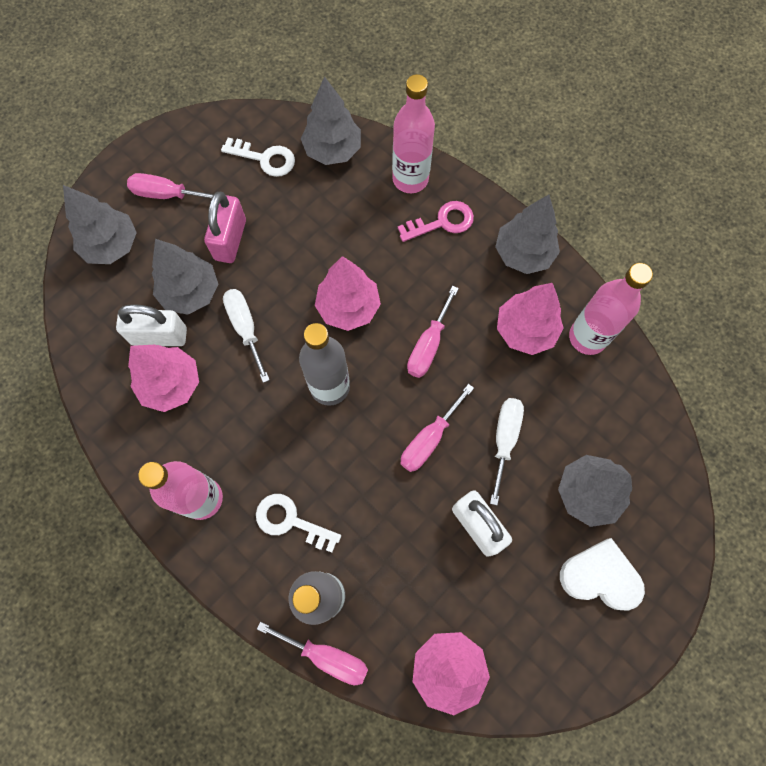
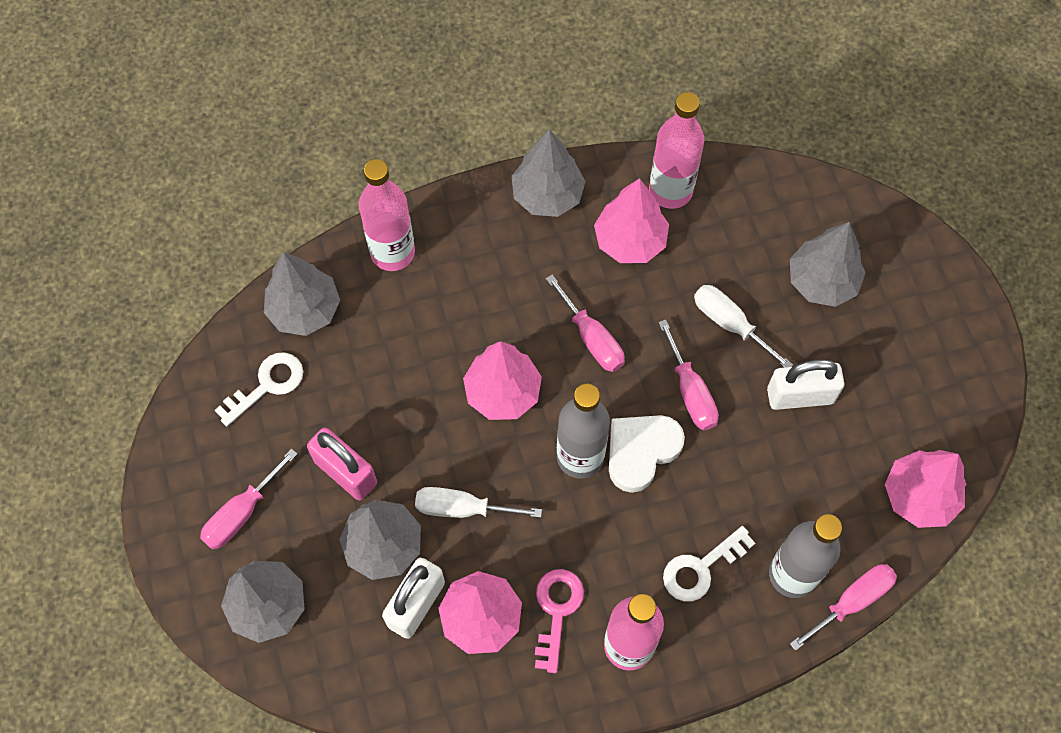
camera: 60 degrees left, 5 degrees down
pink key [398,201,474,242] -> pink key moved to [535,569,584,673]
white heart [560,538,645,611] -> white heart moved to [609,415,685,493]

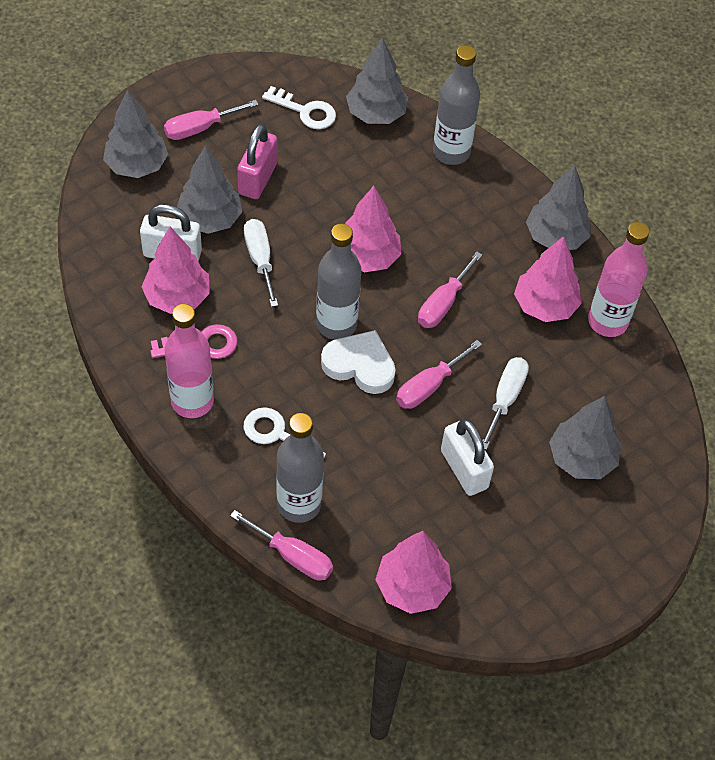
camera: 65 degrees right, 10 degrees down
pink screwdriver [200,449,298,550] -> pink screwdriver turned 45 degrees counterclockwise [164,100,259,140]
pink bottle [359,159,415,271] -> grey bottle [433,45,480,165]

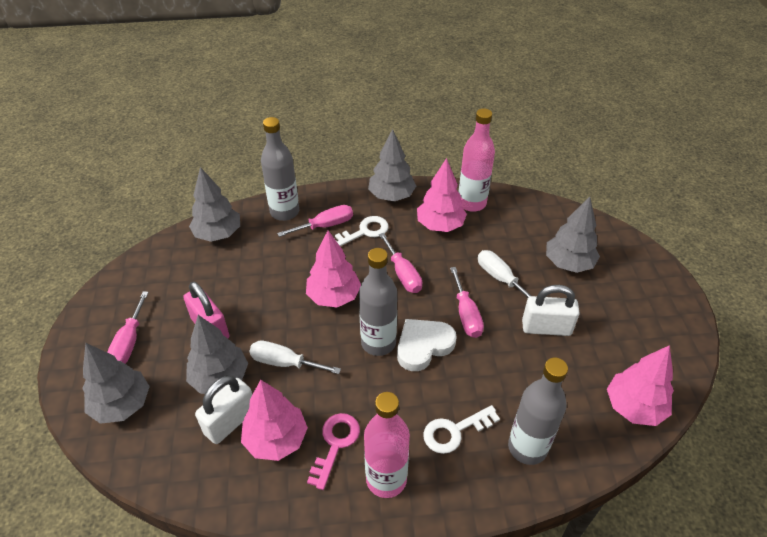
camera: 55 degrees left, 10 degrees down
pink screwdriver [230,510,333,580] -> pink screwdriver moved to [277,205,353,237]
white key [262,86,336,129] -> white key moved to [335,216,389,246]

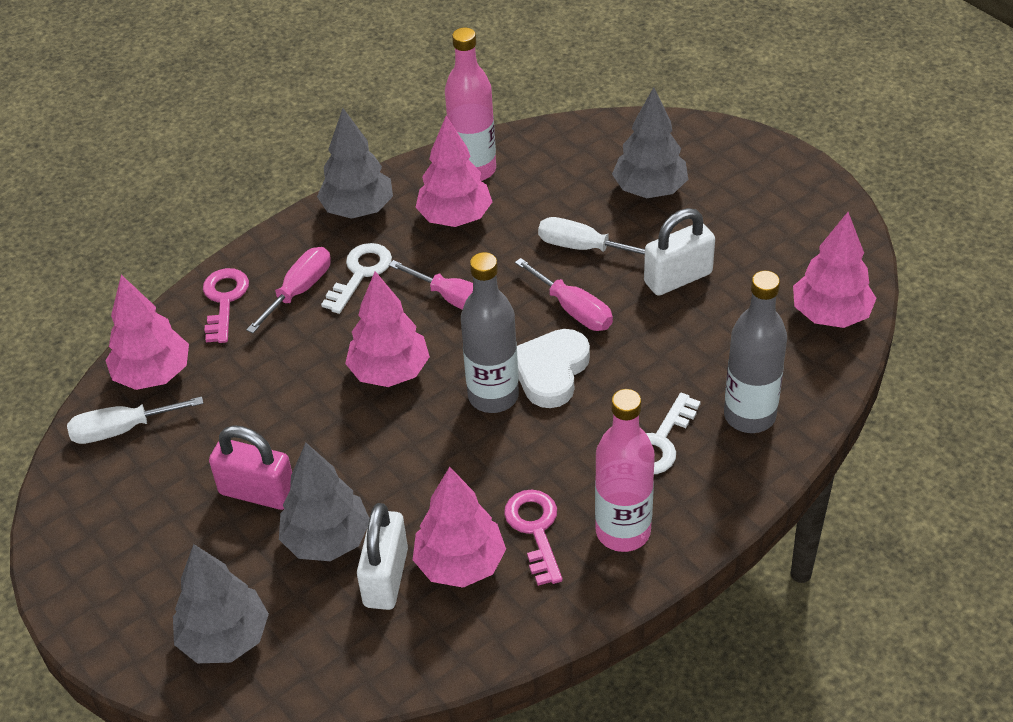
camera: 30 degrees left, 0 degrees up
pink screwdriver [107,291,149,364] -> none
grey tree [189,167,240,242] -> pink tree [105,275,189,390]
white screwdriver [249,341,341,374] -> white screwdriver moved to [67,396,204,444]
grey bottle [261,117,299,221] -> pink key [203,268,249,343]

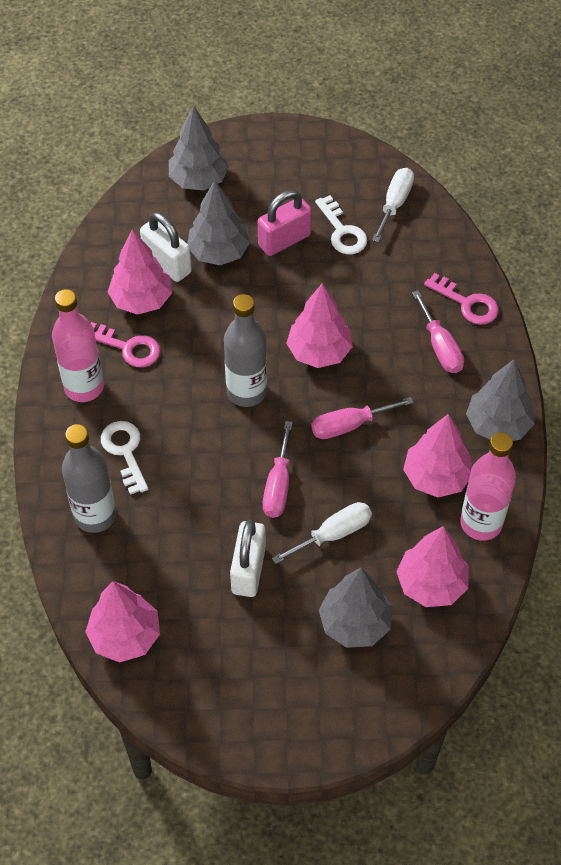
camera: 125 degrees right, 10 degrees up
pink tree [105,275,189,390] -> pink tree moved to [396,526,469,607]
white key [321,243,392,314] -> white key moved to [315,195,367,254]
pink screwdriver [515,258,613,331] -> pink screwdriver turned 75 degrees counterclockwise [263,421,293,518]
white heart [517,329,590,408] -> none

